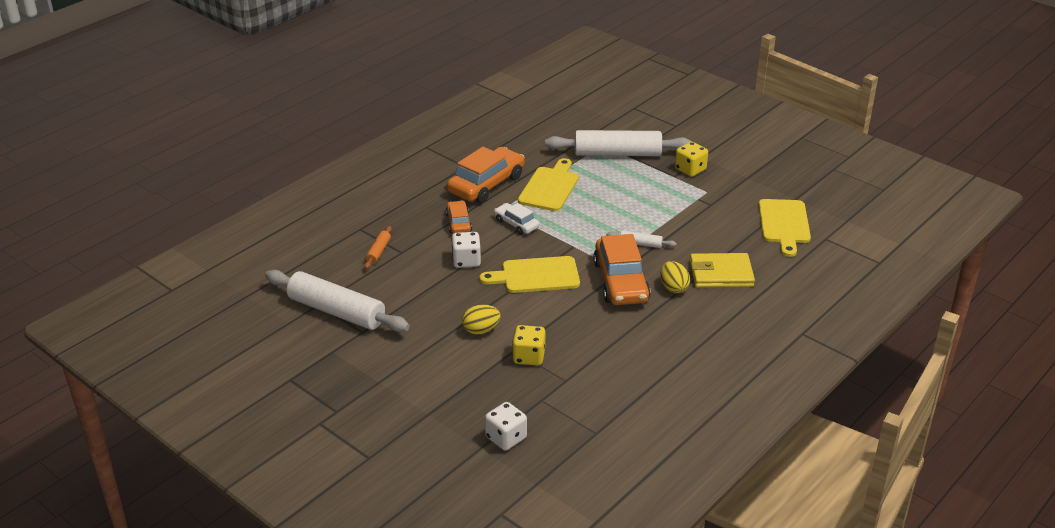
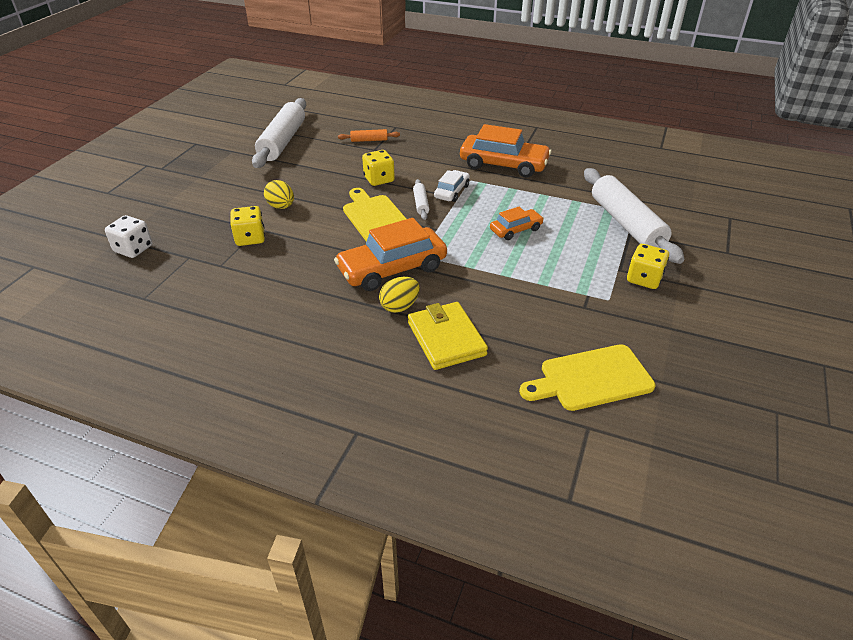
camera: 70 degrees right, 5 degrees up
orange car [446,200,472,234] -> orange car moved to [490,207,544,240]
white dice [451,232,481,268] -> yellow dice [362,150,395,186]
yellow cutting board [518,158,579,211] -> none
white rolling pin [606,230,677,248] -> white rolling pin moved to [413,179,429,220]

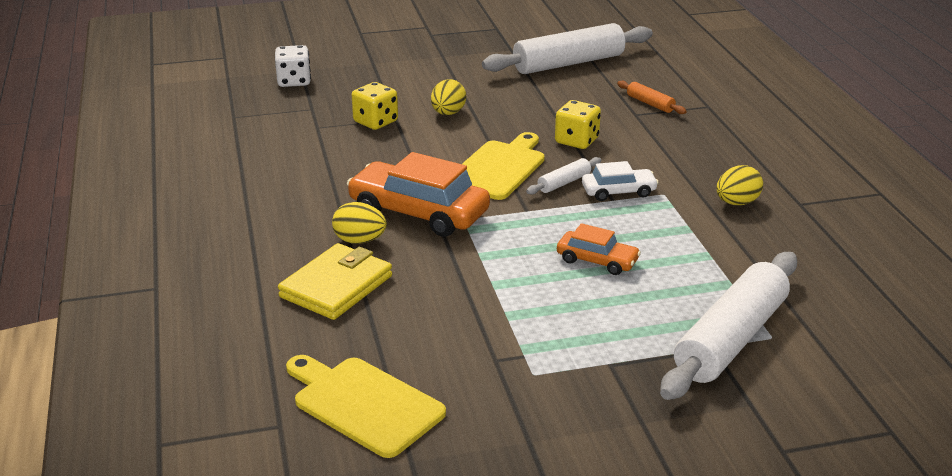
camera: 55 degrees right, 10 degrees down
orange car [460,124,552,177] -> yellow egg [716,165,763,205]
yellow dice [627,244,669,289] -> none

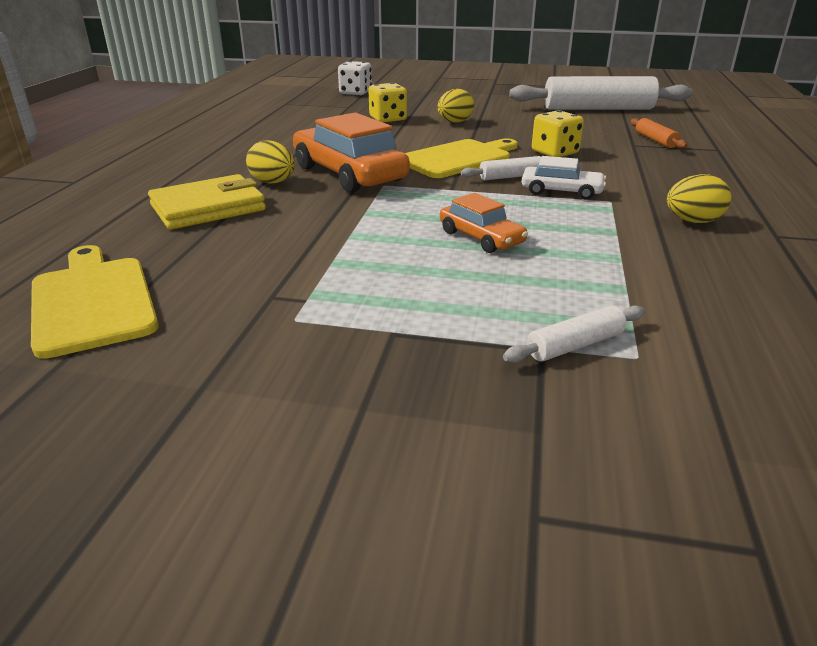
camera: 25 degrees right, 0 degrees up
white rolling pin [660,252,797,400] -> white rolling pin [503,305,645,363], size x0.44

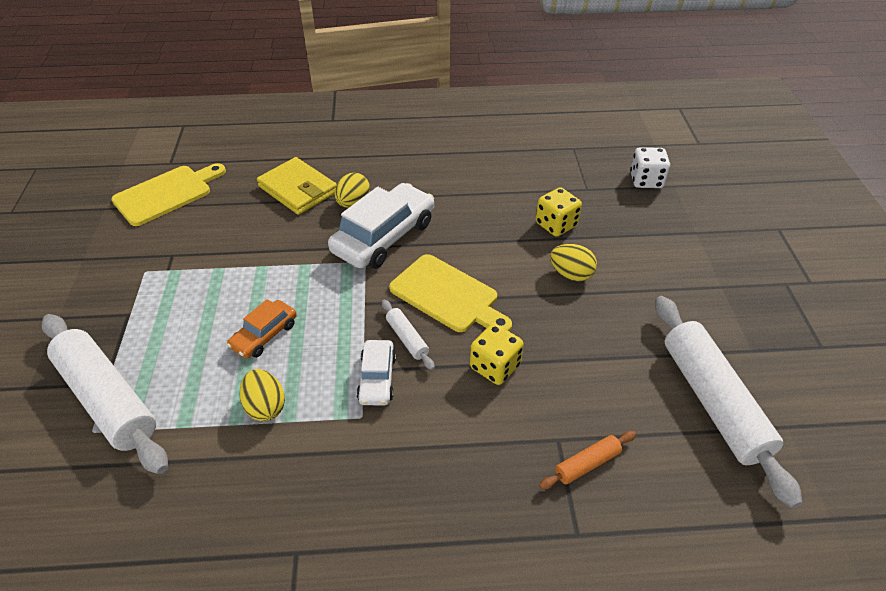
camera: 75 degrees right, 15 degrees up
orange car [293,112,410,193] -> white car [328,183,434,269]
white rolling pin [503,305,645,363] -> white rolling pin [42,314,168,474], size x2.28
yellow egg [667,174,731,223] -> yellow egg moved to [239,369,285,421]

